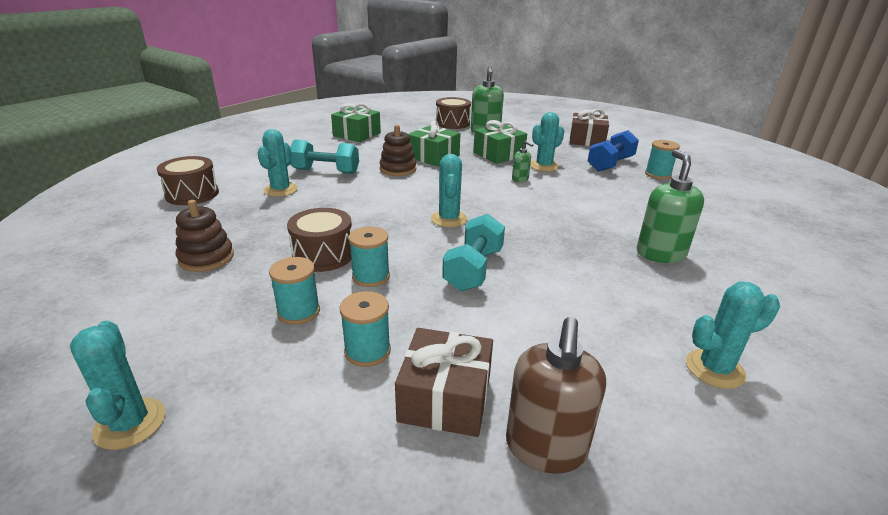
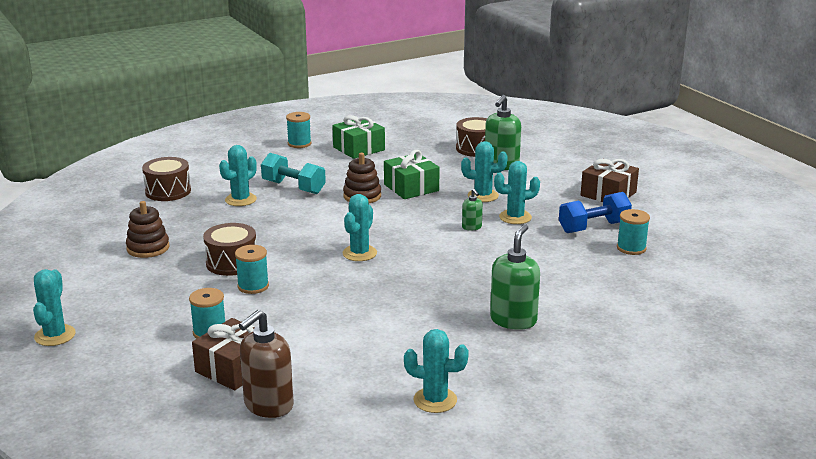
camera: 25 degrees right, 5 degrees down
turquoise spool [269,257,320,325] -> turquoise spool moved to [286,112,311,148]
turquoise dumbbell [442,214,505,291] -> none
green gift [473,120,527,164] -> turquoise cactus [461,141,508,202]

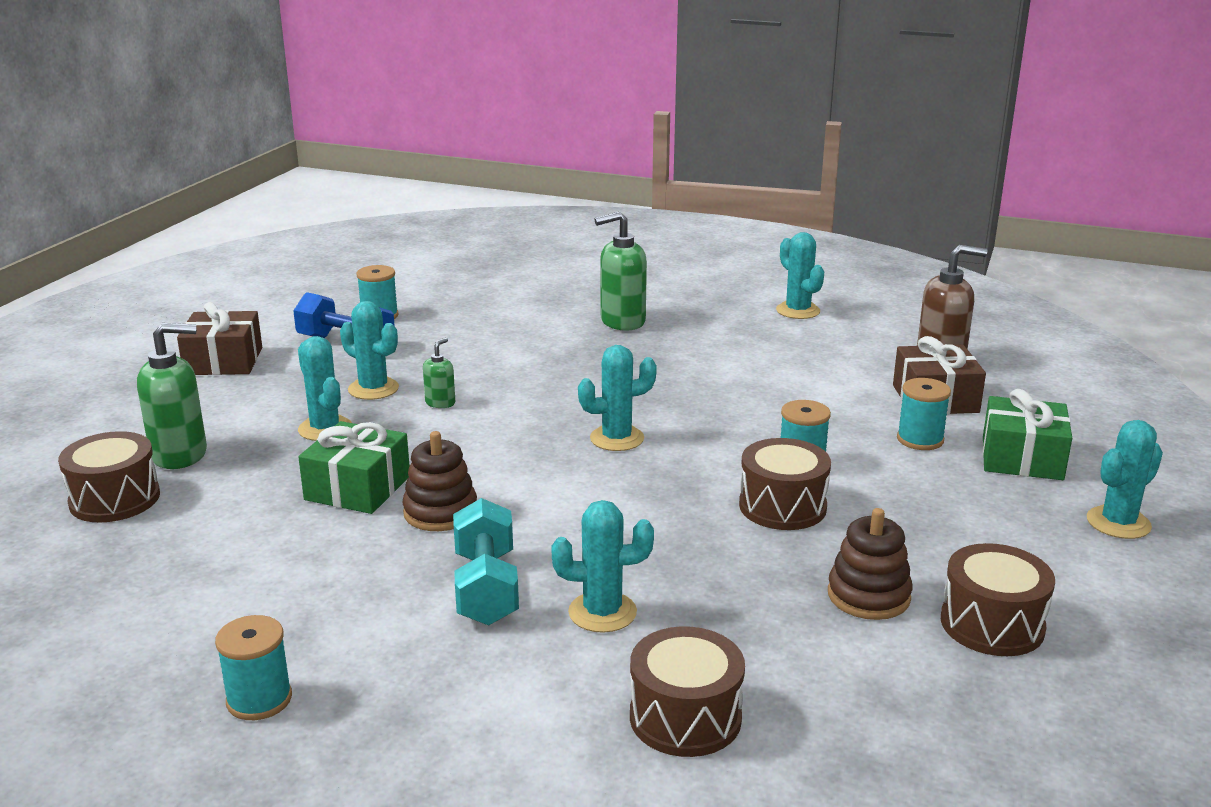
camera: 130 degrees left, 0 degrees up
green gift [332,115,385,159] -> green gift moved to [983,389,1072,480]
none -> brown drum [941,543,1055,656]

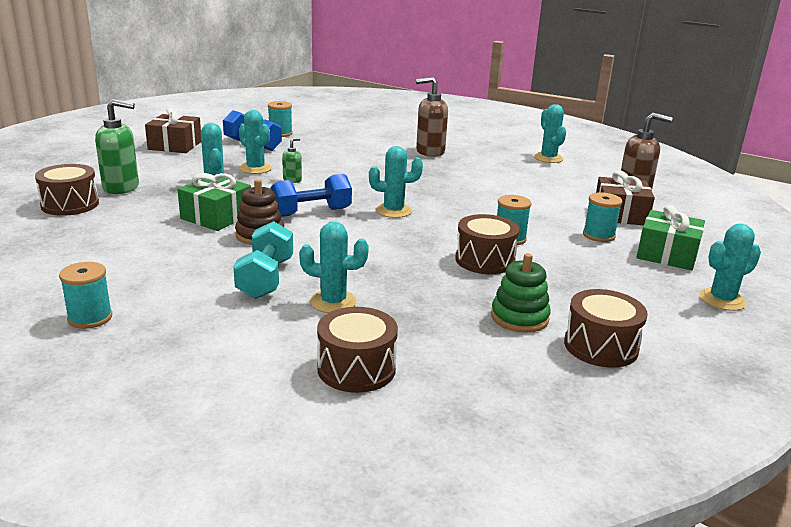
camera: 10 degrees right, 0 degrees up
green soap dispenser [594,212,647,331] -> brown soap dispenser [416,77,448,157]
brown stacking toy [828,508,913,620] -> green stacking toy [491,253,551,333]
none -> blue dumbbell [270,174,352,217]

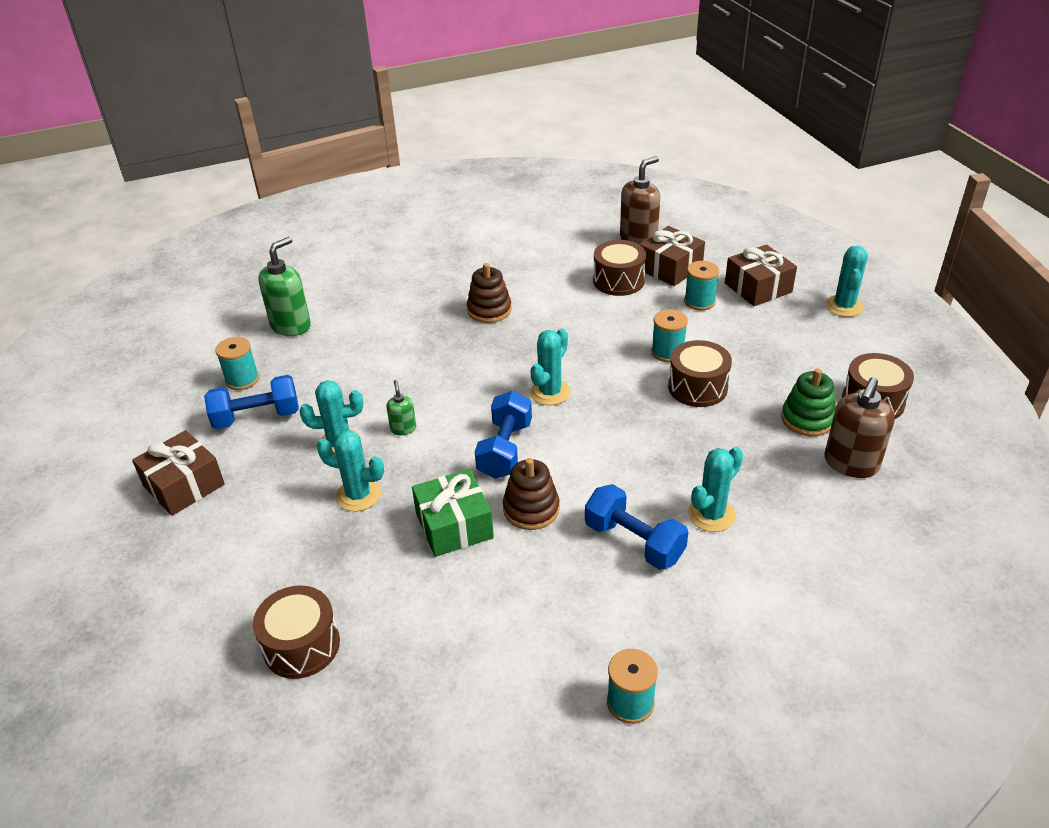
camera: 50 degrees left, 15 degrees up
green soap dispenser [95,99,139,194] -> green soap dispenser moved to [258,237,311,336]
turquoise dumbbell [233,221,293,299] -> blue dumbbell [585,484,688,570]
brown drum [317,307,398,393] -> brown drum moved to [593,240,646,296]
brown soap dispenser [416,77,448,157] -> brown soap dispenser moved to [824,377,895,478]
turquoise cactus [534,104,566,163] -> none
green gift [636,205,705,270] -> brown gift [725,245,797,306]
none -> brown stacking toy [467,263,512,323]

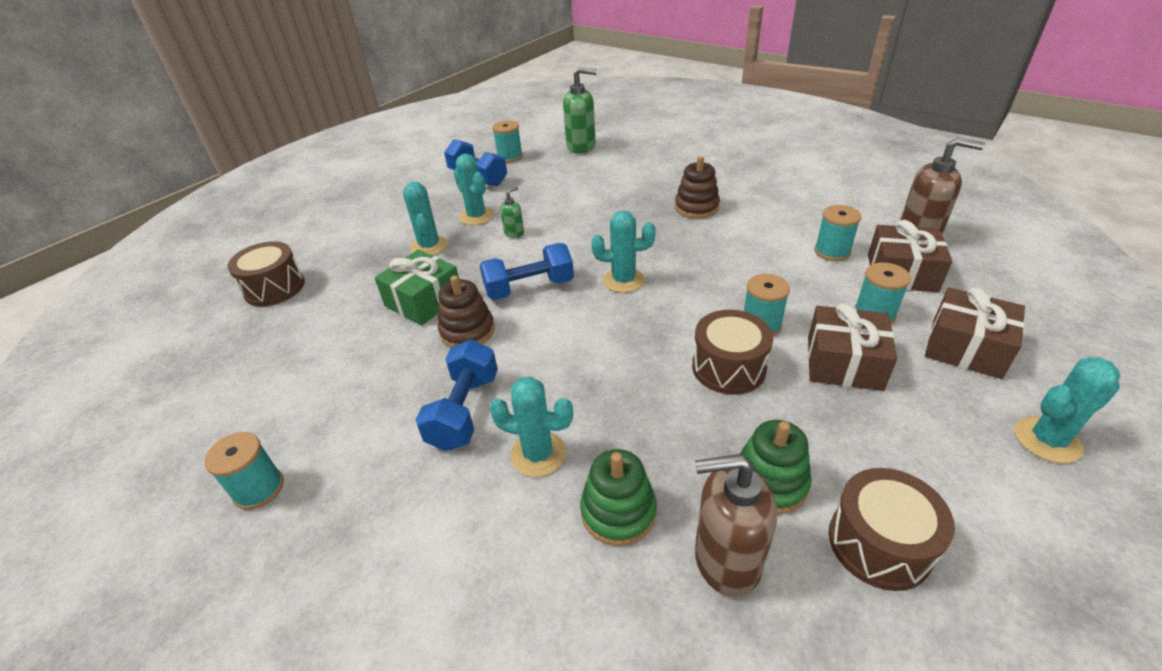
camera: 60 degrees right, 0 degrees up
brown gift [132,430,225,516] -> brown gift moved to [808,303,897,391]
brown drum [593,240,646,296] -> turquoise spool [814,205,861,261]
none -> green stacking toy [580,449,657,546]

